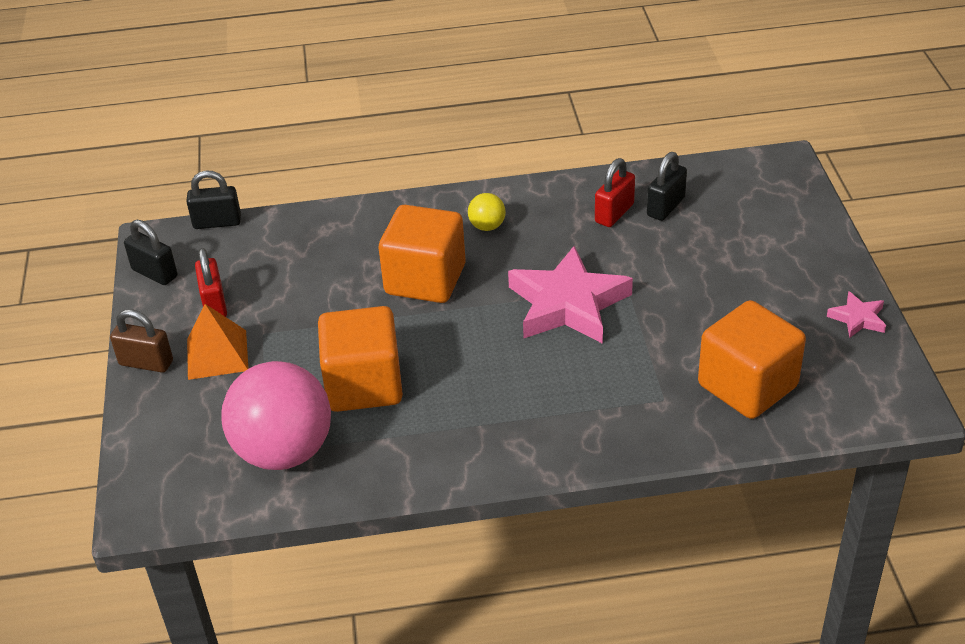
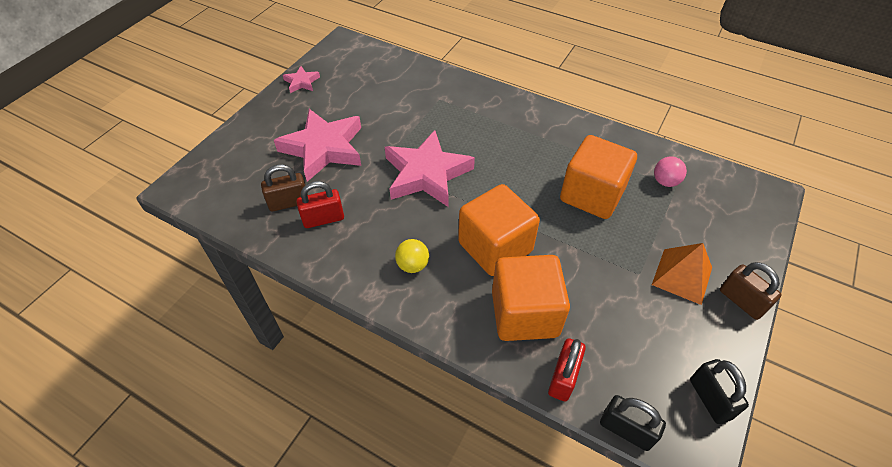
camera: 145 degrees left, 10 degrees up
red padlock [195,248,227,317] -> red padlock moved to [548,338,586,402]
pink ball [221,361,331,470] -> pink ball [654,157,687,187], size x0.42
black padlock [647,152,687,221] -> brown padlock [261,164,308,211]
orange cube [698,300,806,419] -> orange cube moved to [492,255,570,341]
none -> pink star [274,109,361,182]

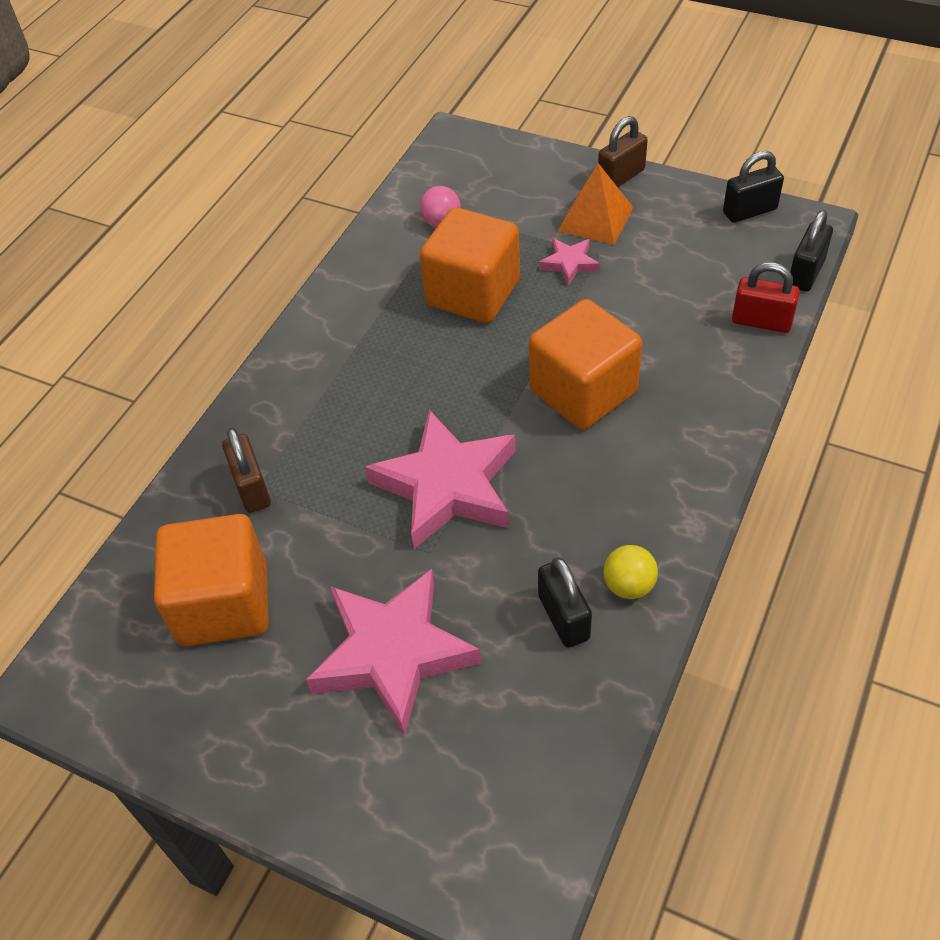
camera: 90 degrees left, 0 degrees up
brown padlock [261,164,308,211] -> brown padlock moved to [222,428,271,513]
pink star [283,66,320,93] -> pink star moved to [539,238,600,286]
red padlock [296,181,344,228] -> black padlock [538,557,592,648]
yellow ball [395,239,429,273] -> yellow ball moved to [603,545,658,599]
orange cube [492,255,570,341] -> orange cube moved to [154,514,269,646]

